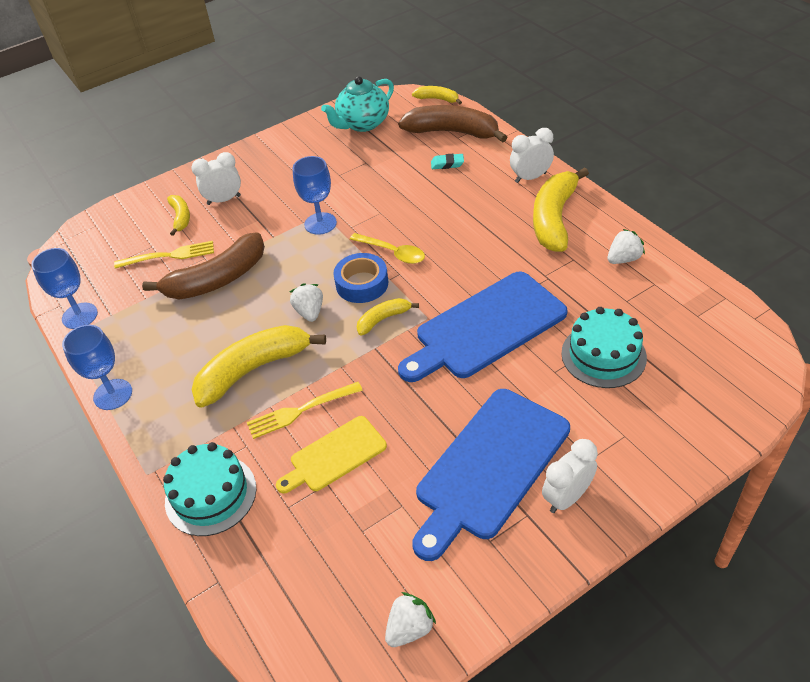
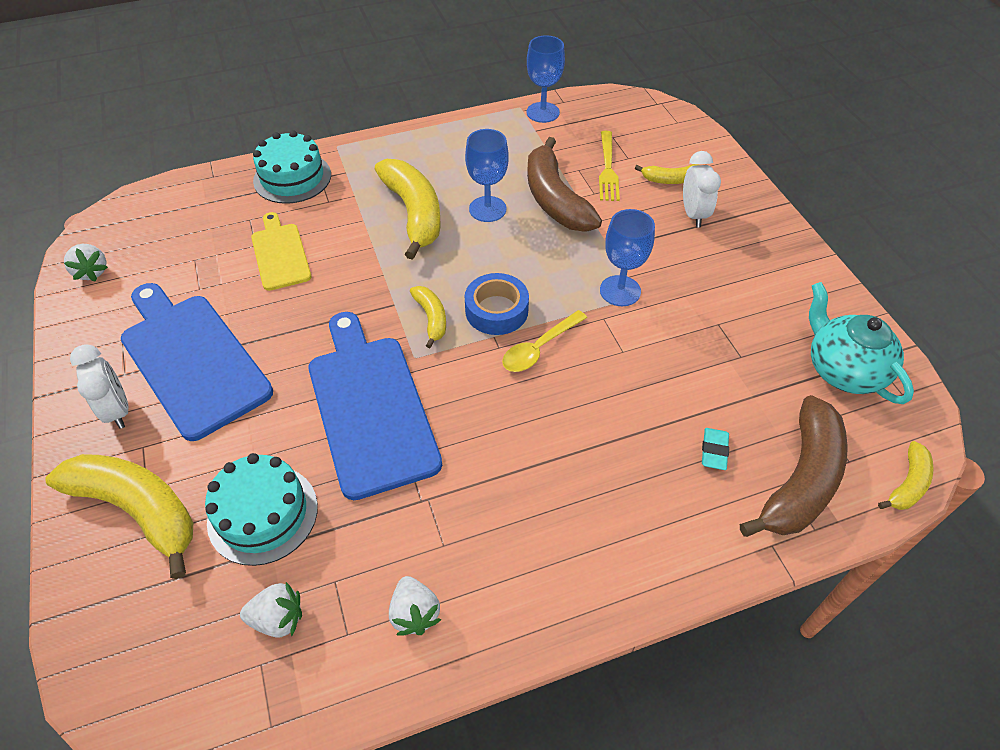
camera: 100 degrees right, 5 degrees up
blue goblet [62,325,132,410] -> blue goblet moved to [465,129,509,222]
yellow fork [247,382,363,439] -> none
white strawberry [290,283,323,322] -> white strawberry moved to [240,582,302,638]
white clock [510,128,554,183] -> none
yellow banana [533,167,589,252] -> yellow banana moved to [45,454,193,579]

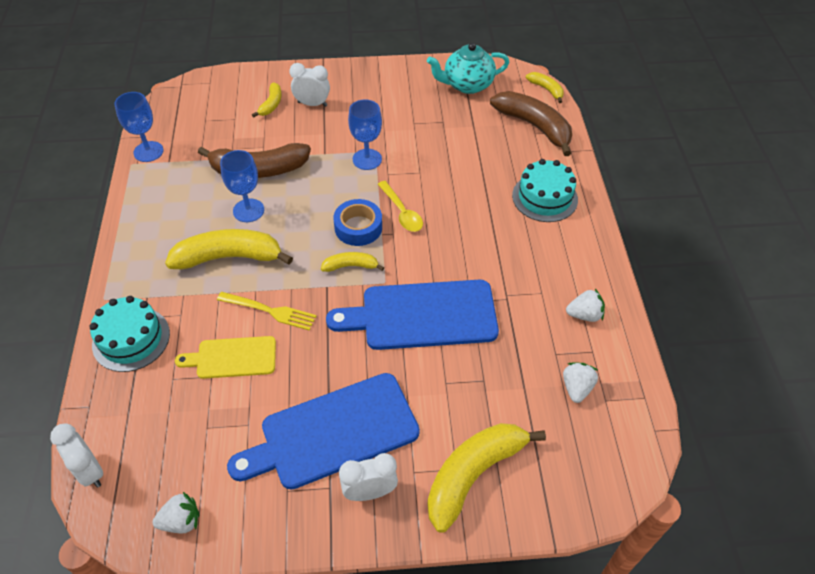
camera: 75 degrees left, 0 degrees up
turquoise cake [205,453,318,566] -> turquoise cake moved to [512,159,578,222]
yellow fork [599,131,620,201] -> yellow fork moved to [217,292,316,331]
turquoise eraser [702,428,729,470] -> none
none -> white clock [50,423,103,488]

